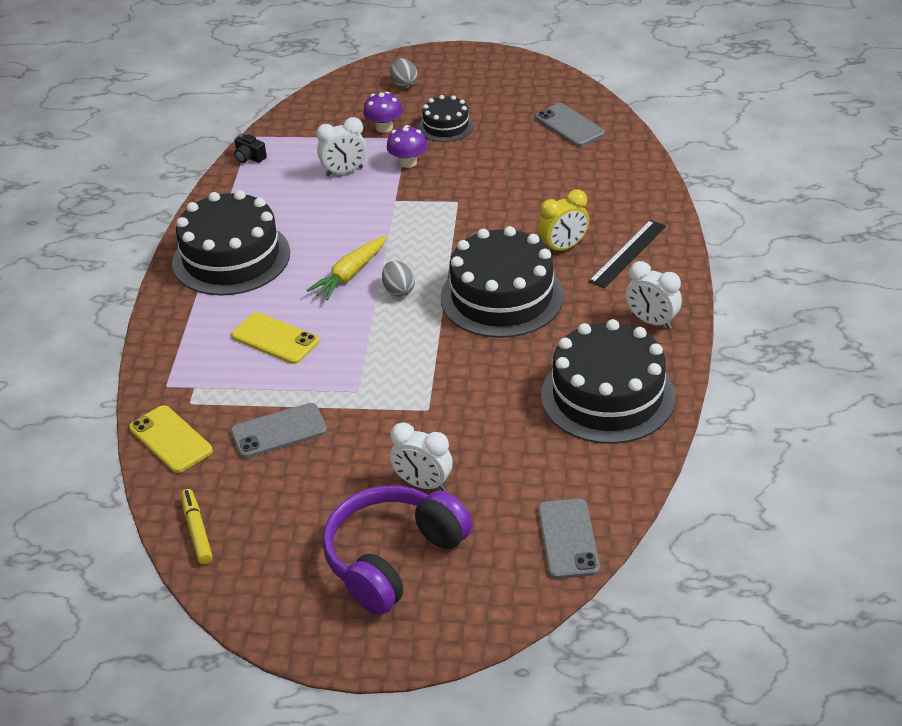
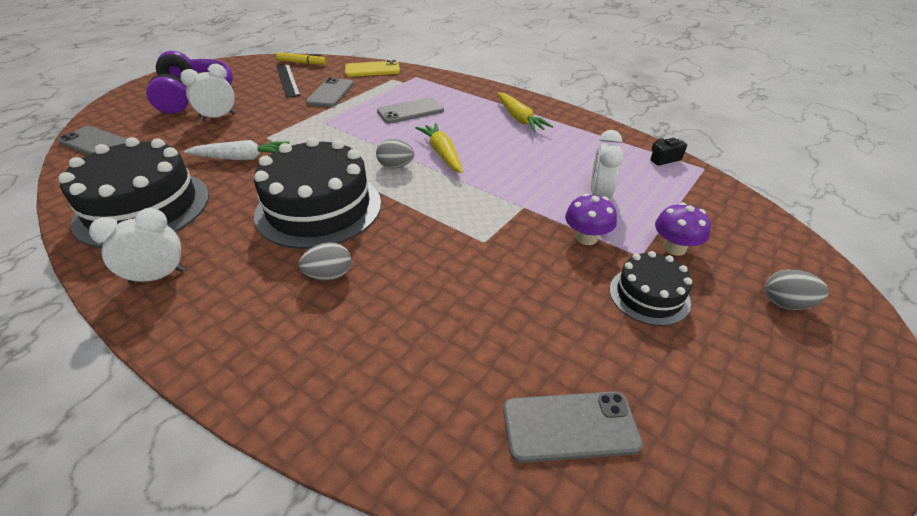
camera: 120 degrees right, 0 degrees up
black cake [172,190,290,296] -> yellow carrot [497,92,553,132]
yellow phone [231,312,319,364] -> grey phone [377,97,444,124]
yellow clock [538,189,589,252] -> grey egg [299,242,351,281]
black ruler [588,220,666,288] -> black ruler moved to [276,64,301,98]
none -> white carrot [184,140,290,160]

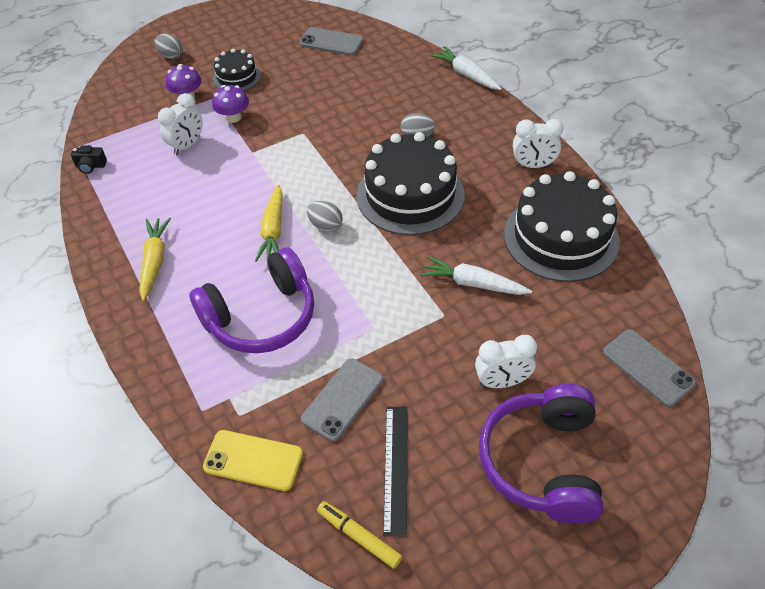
camera: 155 degrees left, 10 degrees up
grey phone [377,97,444,124] -> purple headphones [189,247,314,354]
none -> white carrot [430,46,502,90]

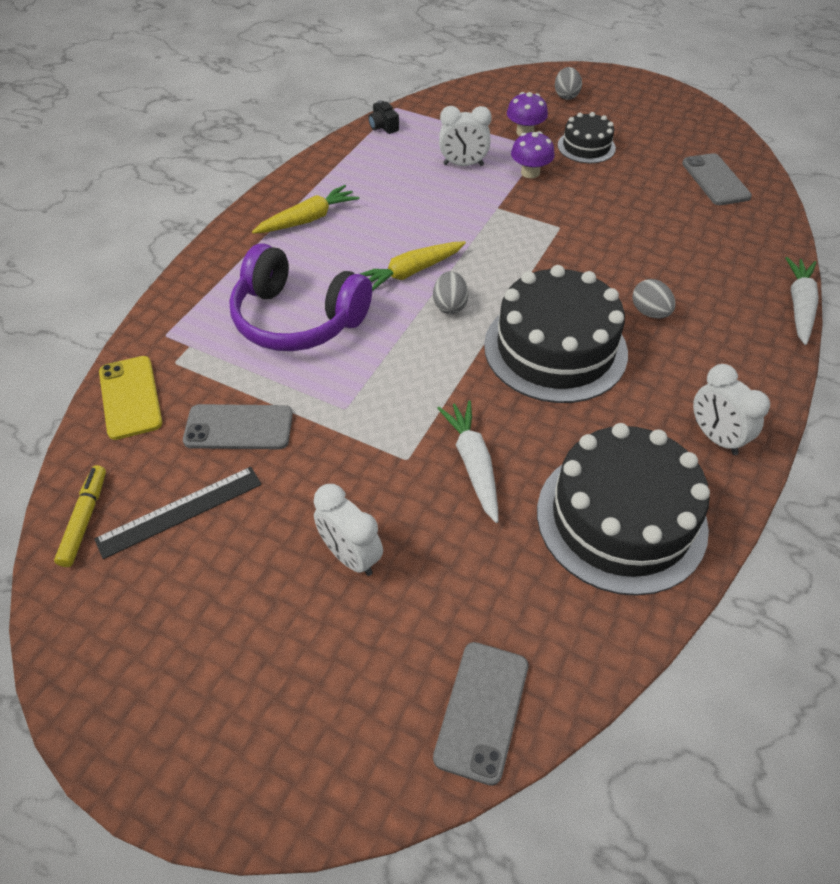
camera: 55 degrees right, 0 degrees up
purple headphones [479,384,604,524] -> none

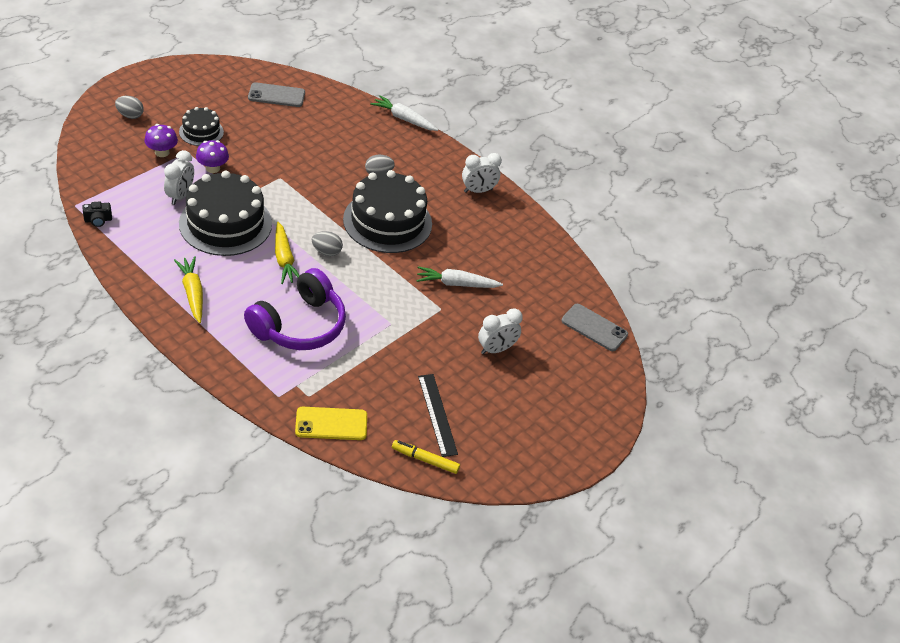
camera: 80 degrees left, 5 degrees down
grey phone [183,404,293,449] -> none
black cake [537,423,710,596] -> black cake moved to [179,171,272,256]

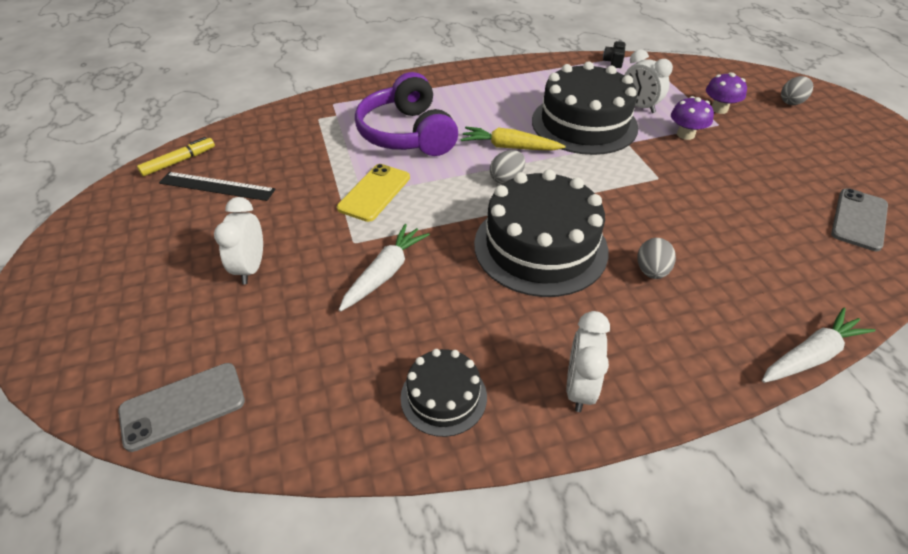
camera: 125 degrees right, 0 degrees up
yellow carrot [174,256,203,323] -> none
black cake [179,107,224,146] -> black cake moved to [401,349,487,437]
yellow phone [295,407,367,440] -> yellow phone moved to [337,164,410,222]

